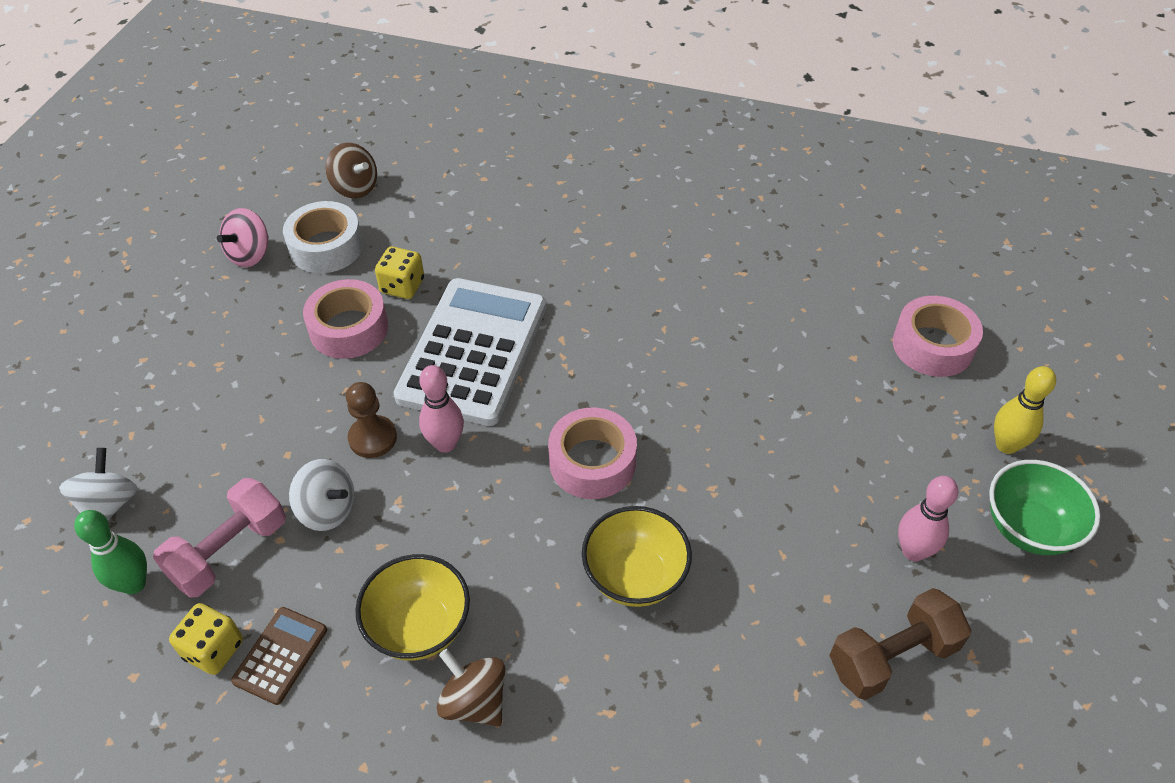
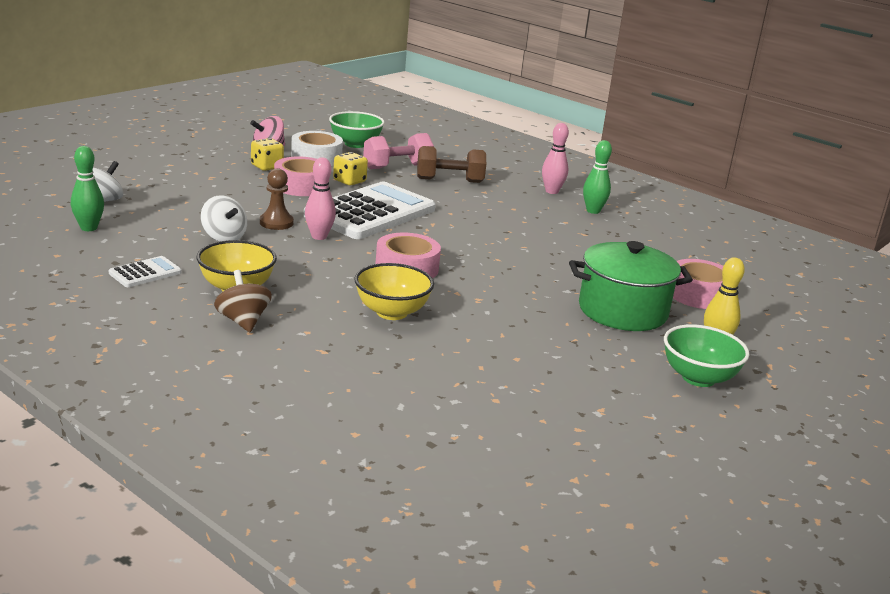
camera: 20 degrees right, 25 degrees down
pink dumbbell [153,478,286,598] -> pink dumbbell moved to [363,133,434,169]
yellow dice [169,603,243,675] -> yellow dice moved to [251,138,284,171]
brown calculator [231,607,327,705] -> white calculator [109,256,182,287]
brown spinning top [325,143,377,198] -> green bowl [329,111,385,148]
brown dumbbell [829,588,972,700] -> brown dumbbell moved to [417,146,486,183]
pink bowling pin [898,476,958,561] -> pink bowling pin moved to [542,123,569,194]
none -> green pot [569,241,693,331]
none -> green bowling pin [583,140,612,214]

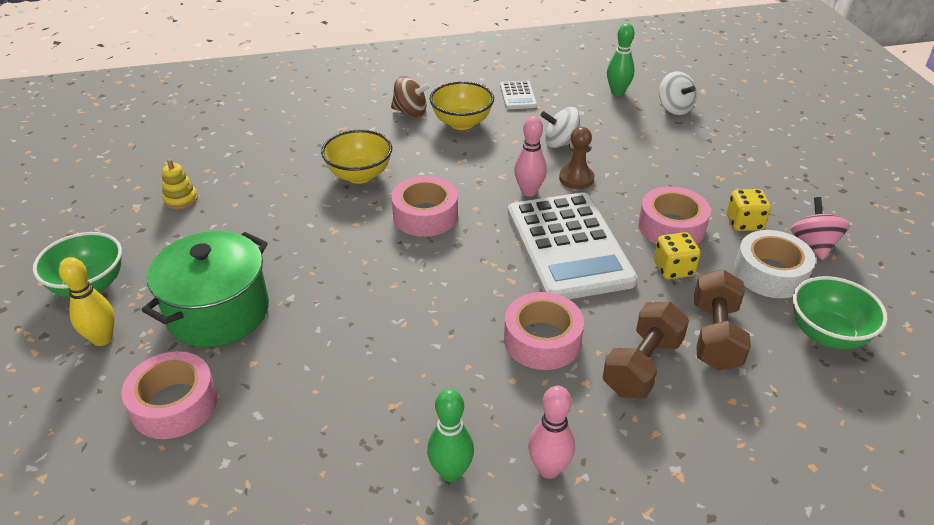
camera: 130 degrees right, 15 degrees up
pink dumbbell [363,133,434,169] -> brown dumbbell [694,269,751,371]
none -> yellow stacking toy [162,159,198,210]
none -> pink tape [504,292,584,370]

